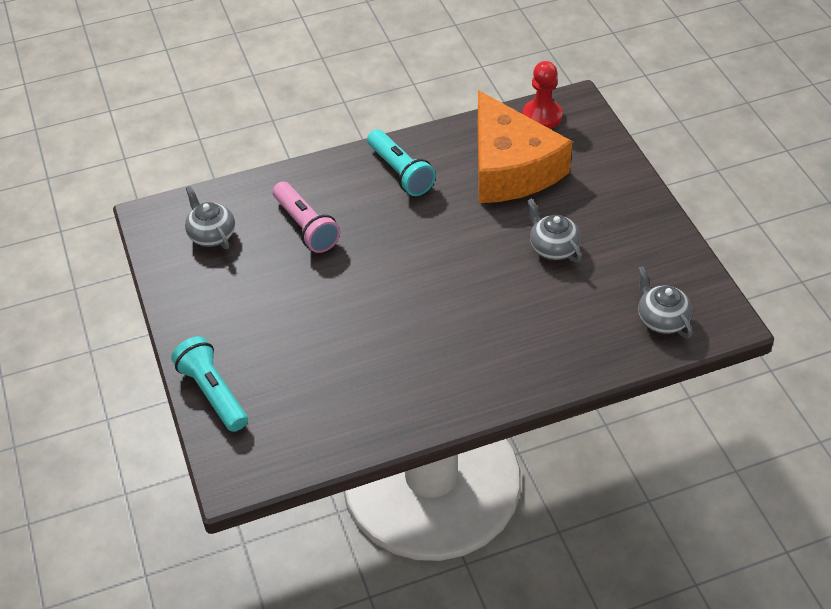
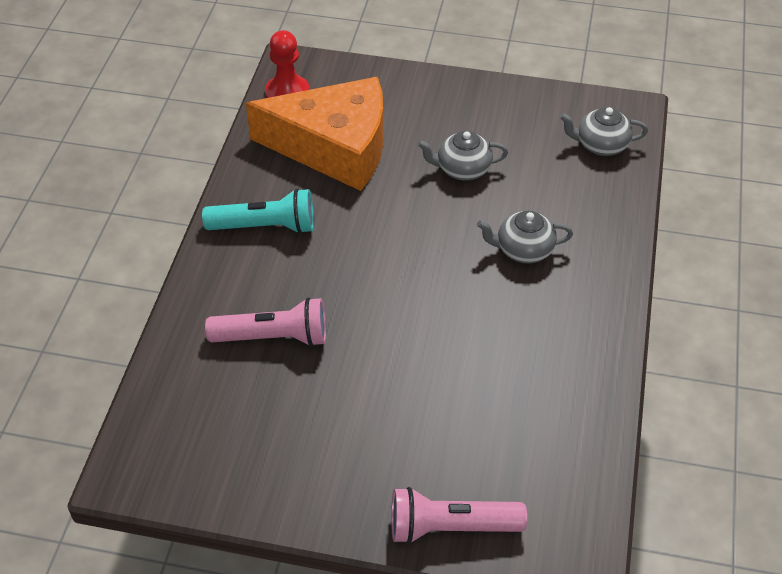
camera: 60 degrees left, 0 degrees up
turquoise flashlight [171,336,248,432] -> pink flashlight [391,487,527,544]
grey teapot [185,186,235,249] -> grey teapot moved to [477,211,573,263]

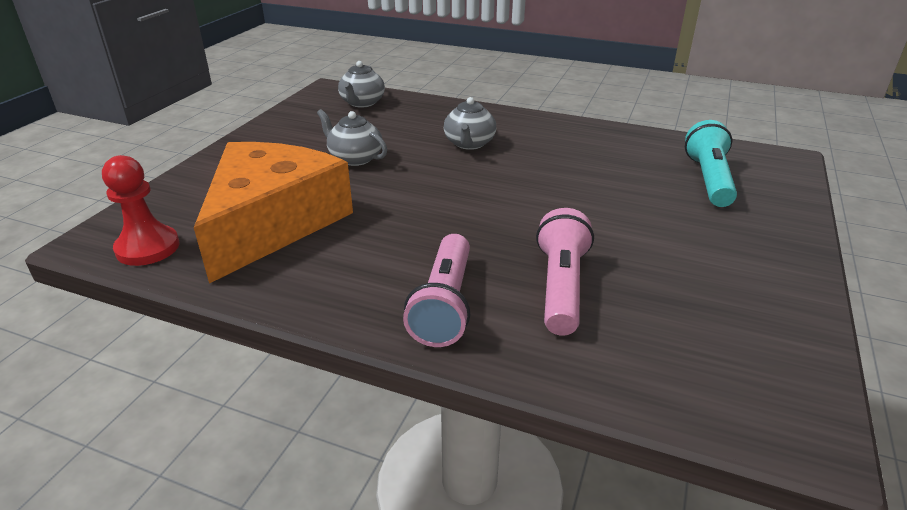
camera: 80 degrees left, 15 degrees down
turquoise flashlight [202,188,314,234] -> turquoise flashlight moved to [685,120,737,207]
pink flashlight [391,487,527,544] -> pink flashlight moved to [403,234,470,347]
grey teapot [417,131,508,181] -> grey teapot turned 120 degrees clockwise [317,109,387,166]

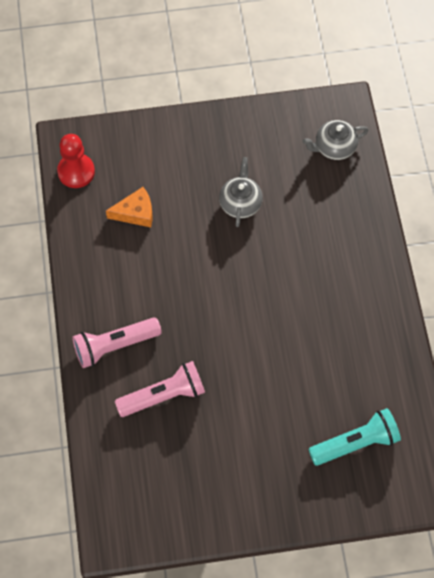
camera: 60 degrees right, 30 degrees up
orange cheese [194,142,353,283] -> orange cheese [106,187,152,227], size x0.42
grey teapot [444,97,496,150] -> none

